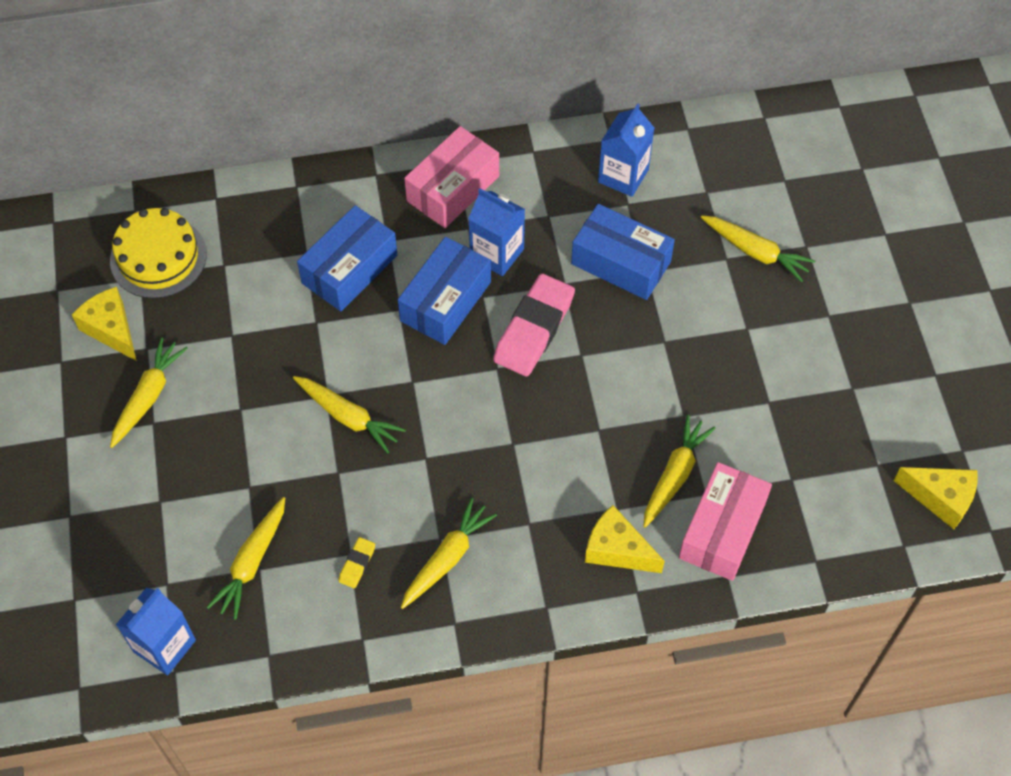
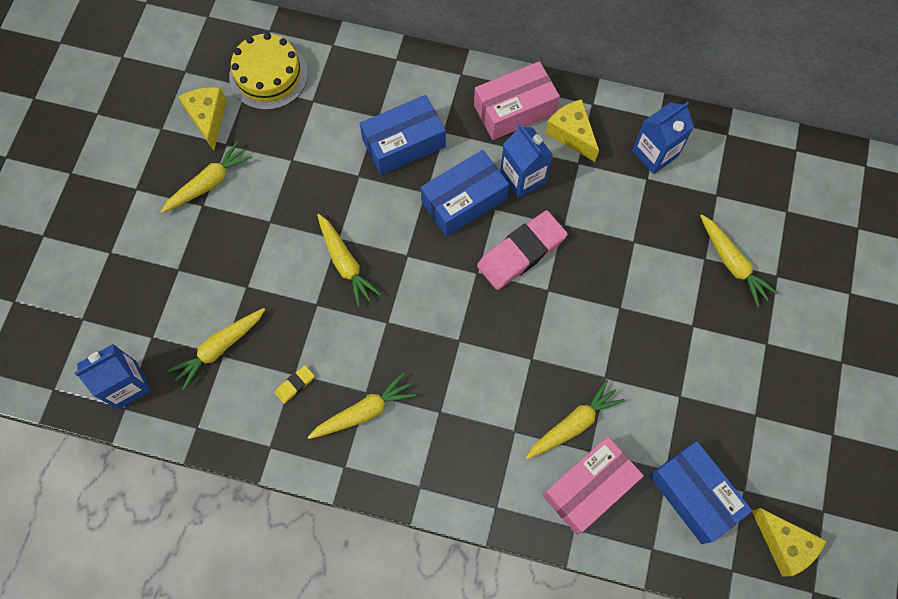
camera: 25 degrees right, 10 degrees up
blue box [571,204,675,300] -> blue box moved to [649,441,752,544]
yellow cheese [585,505,665,573] -> yellow cheese moved to [545,99,599,162]

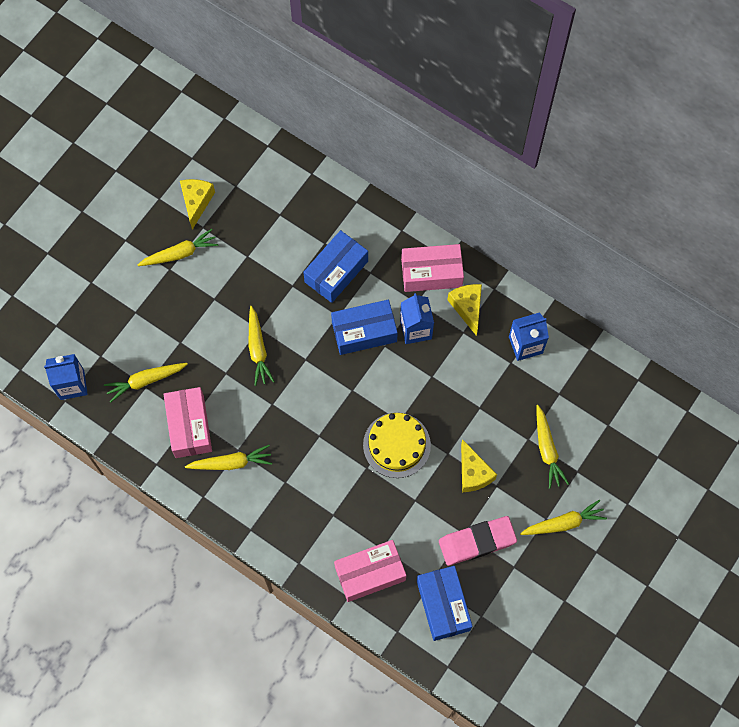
camera: 20 degrees right, 0 degrees up
yellow cake [229,33,308,110] -> yellow cake moved to [363,412,431,478]
yellow eraser [275,365,314,404] -> pink box [164,387,212,458]
blue box [360,95,446,175] -> blue box turned 45 degrees counterclockwise [303,230,368,303]
pink eraser [477,210,568,290] -> pink eraser moved to [439,516,517,566]
yellow carrot [526,380,625,459] -> yellow carrot moved to [520,499,607,535]
yellow cheese [752,508,826,577] -> yellow cheese moved to [461,439,497,492]

